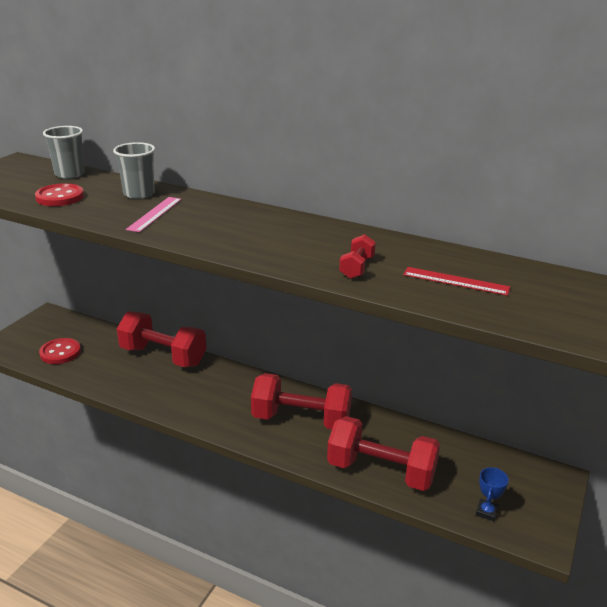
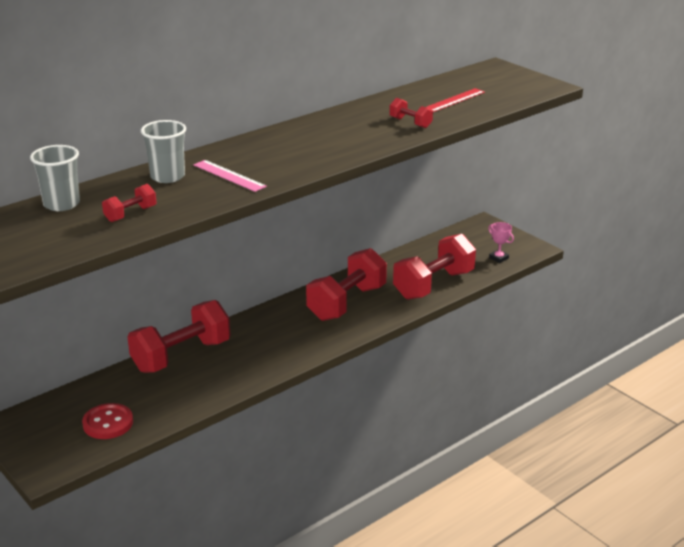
camera: 65 degrees left, 0 degrees up
red button [35,183,84,206] -> red dumbbell [102,184,157,222]
blue trophy [476,467,509,521] -> pink trophy [488,222,514,263]

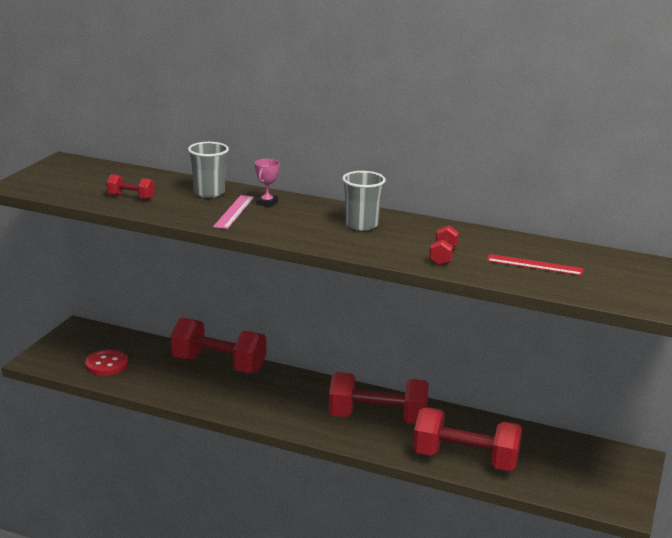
camera: 60 degrees right, 5 degrees down
grey cup [30,145,80,211] -> grey cup moved to [342,171,386,231]
pink trophy [488,222,514,263] -> pink trophy moved to [255,159,280,207]

